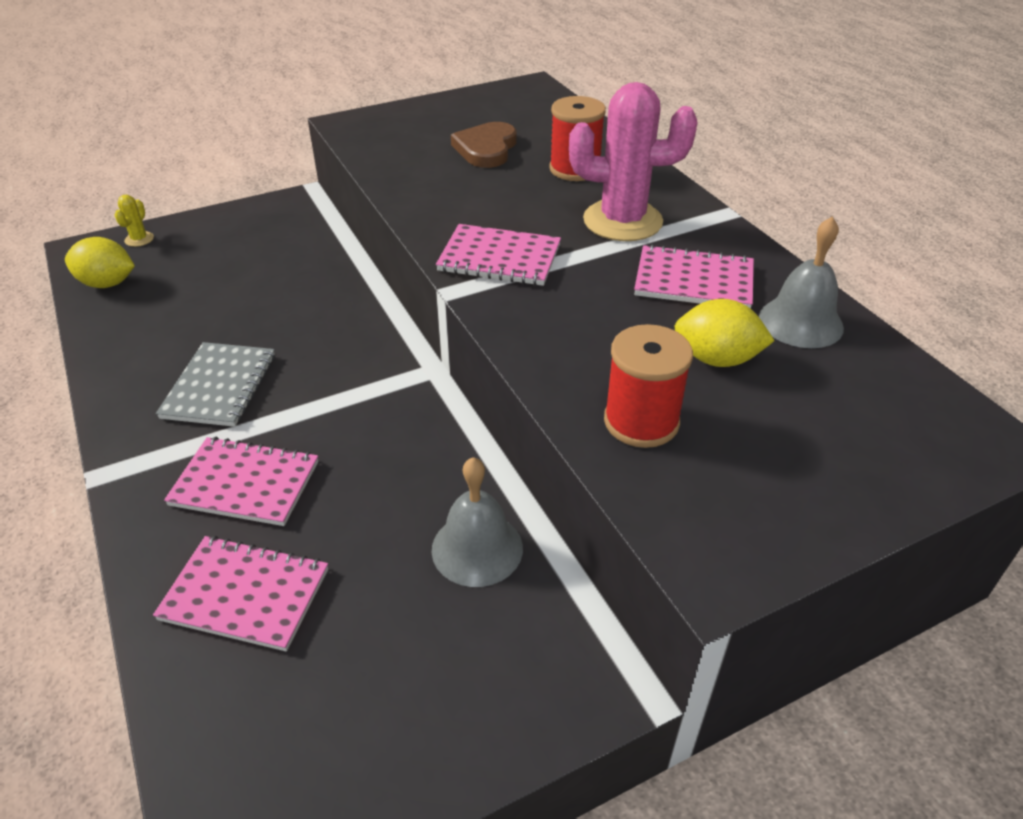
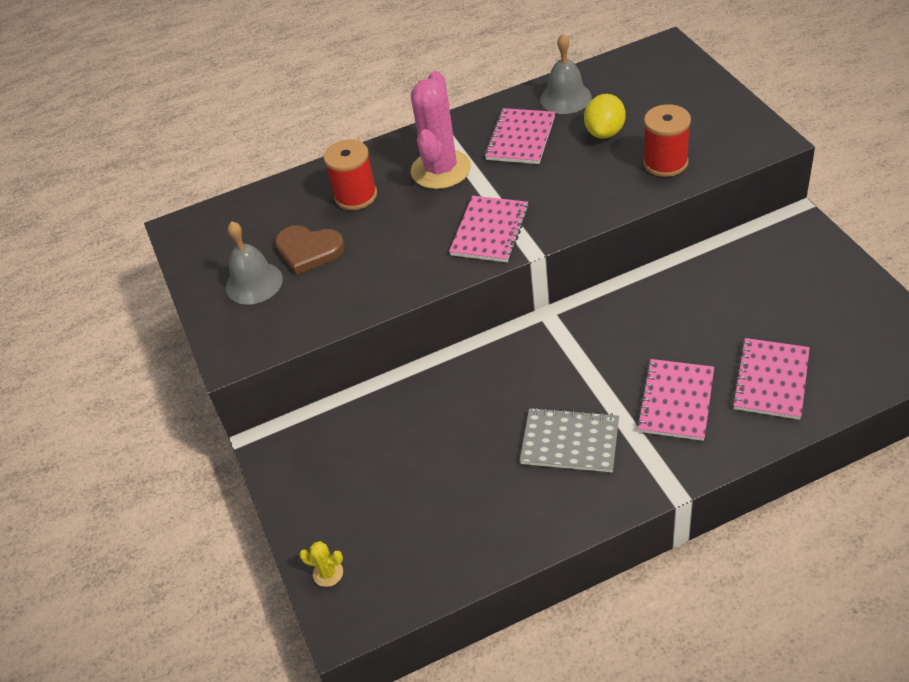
camera: 80 degrees left, 5 degrees up
yellow lemon [65,237,135,288] -> none
grey bell [432,457,523,587] -> grey bell moved to [226,221,283,305]

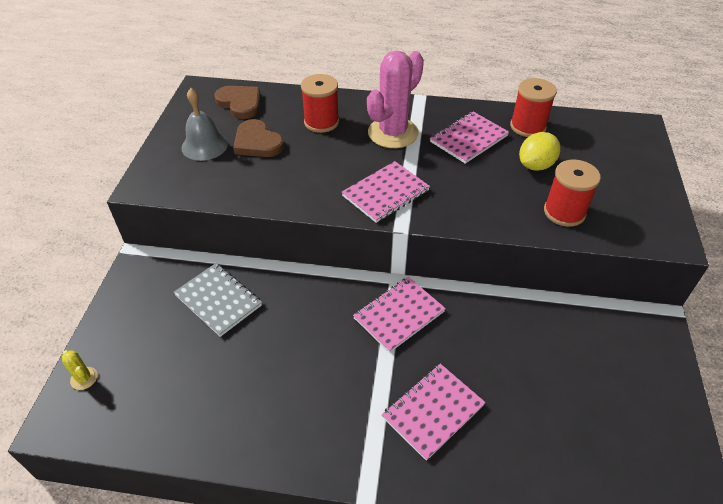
camera: 25 degrees right, 0 degrees up
grey notebook [520,407,619,472] -> grey notebook moved to [174,263,262,337]
grey bell [540,34,592,114] -> red spool [510,78,557,137]
pink notebook [732,338,810,420] -> pink notebook moved to [353,277,446,353]
none -> brown heart [214,86,260,119]

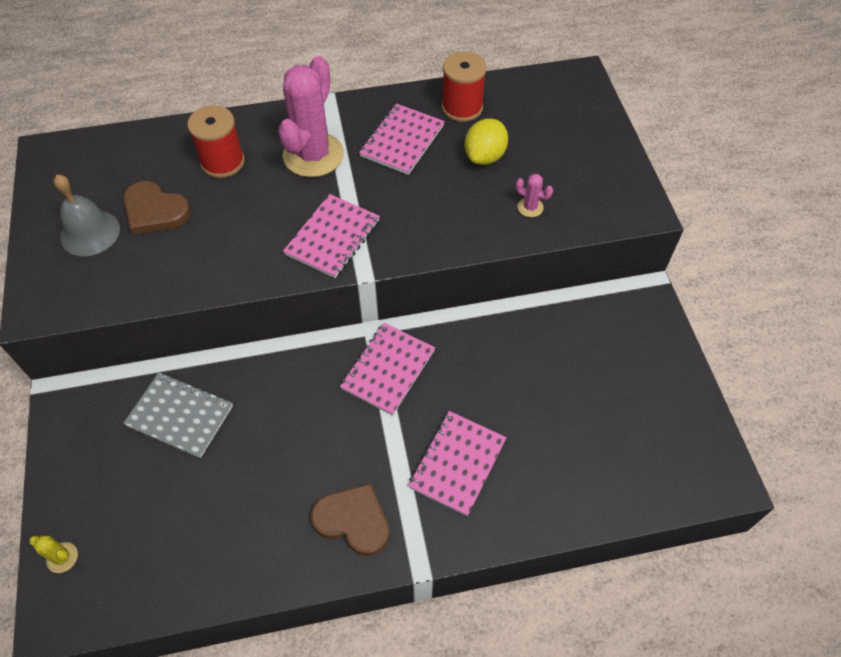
camera: 20 degrees left, 10 degrees up
brown heart [214,86,260,119] -> brown heart moved to [311,483,389,556]
red spool [544,160,601,227] -> pink cactus [515,174,553,217]

